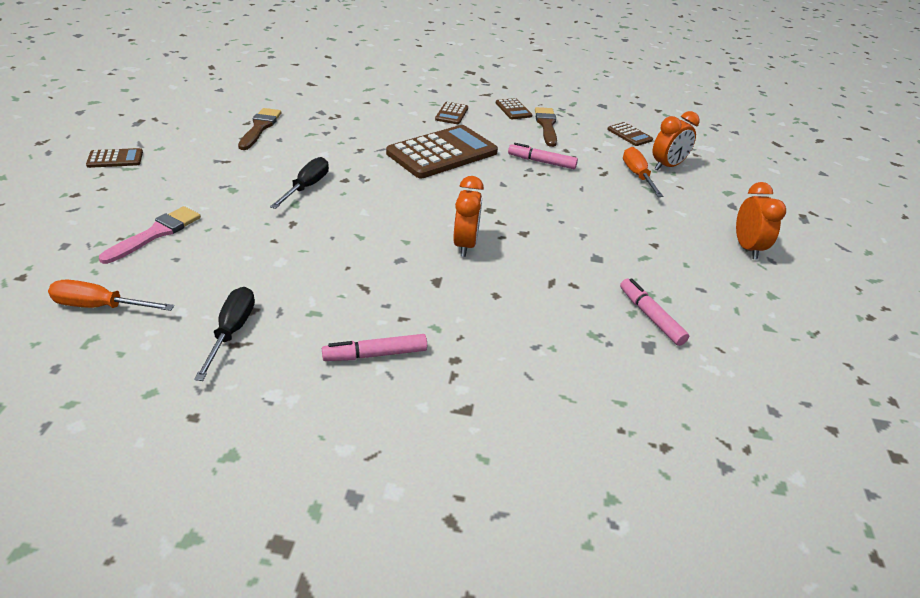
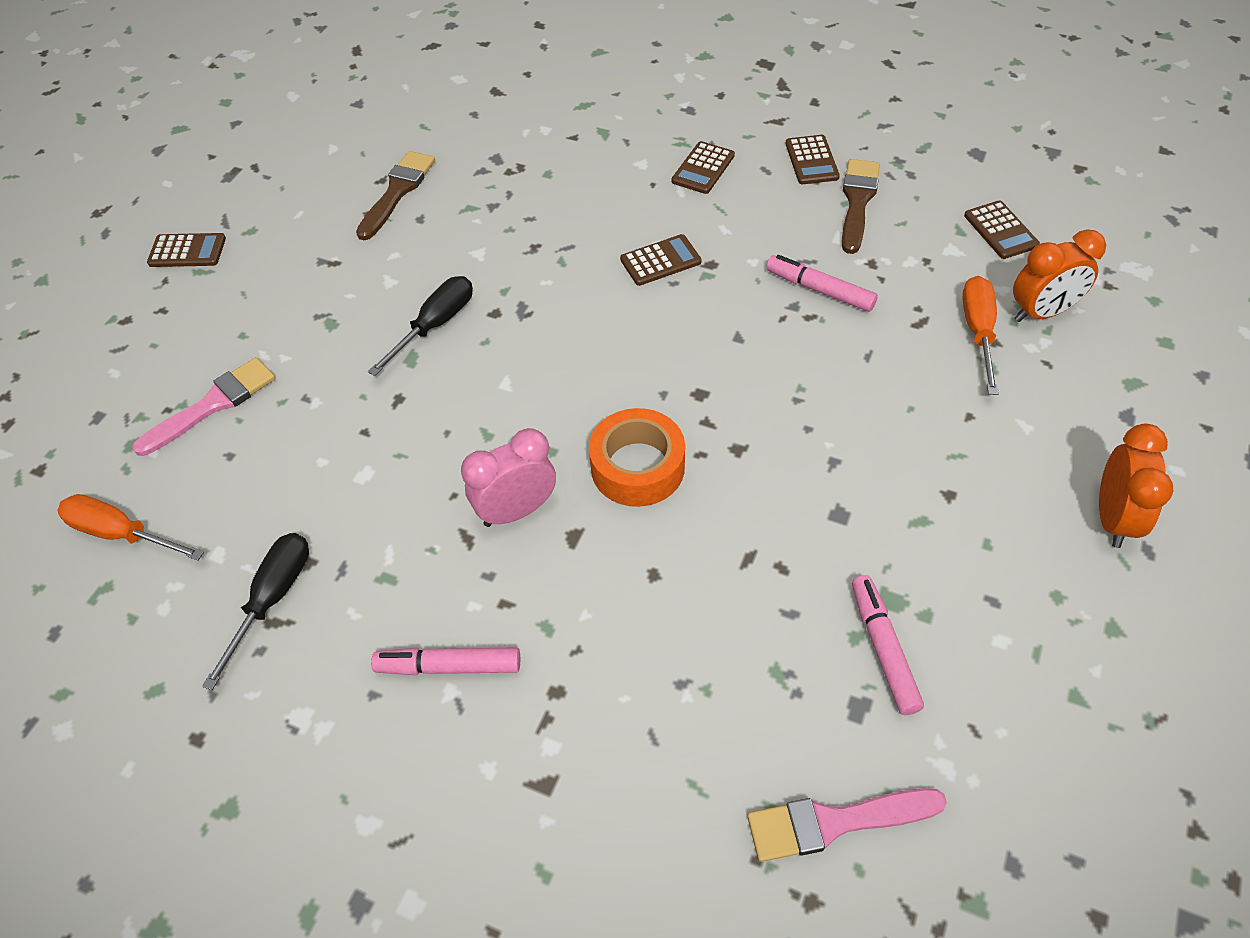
camera: 20 degrees right, 15 degrees up
brown calculator [386,125,498,178] -> brown calculator [620,234,701,286], size x0.45
orange clock [453,176,484,257] -> orange tape [589,408,685,507]
none -> pink clock [461,428,556,527]
none -> pink brush [747,788,947,862]

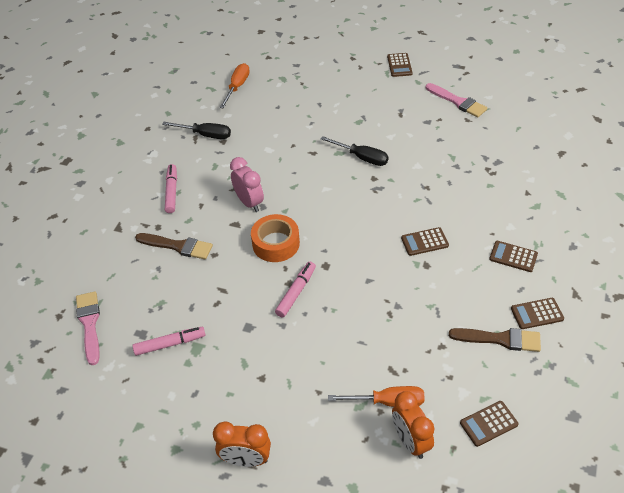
camera: 85 degrees right, 5 degrees down
pink brush [132,357,276,456] -> pink brush moved to [426,83,487,117]
brown brush [356,151,435,240] -> brown brush moved to [135,233,213,259]
brown calculator [620,234,701,286] -> brown calculator turned 105 degrees clockwise [401,227,449,256]
pink marker [766,255,878,312] -> pink marker moved to [275,262,316,317]

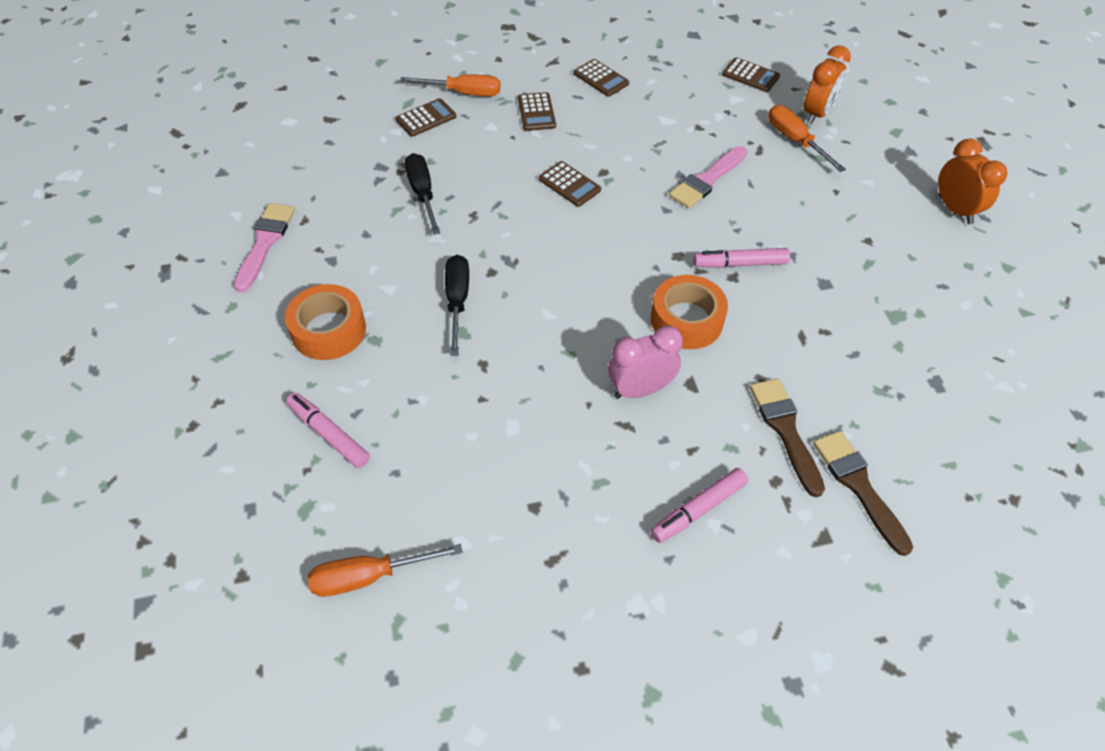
camera: 125 degrees left, 5 degrees up
pink brush [76,291,100,365] -> pink brush moved to [669,146,747,208]
pink marker [132,327,206,356] -> pink marker moved to [286,393,370,468]
black screwdriver [162,122,231,139] -> black screwdriver moved to [405,153,440,235]
pink clock [230,157,264,212] -> pink clock turned 45 degrees clockwise [608,326,683,399]
brown calculator [387,53,413,77] -> brown calculator moved to [396,98,456,137]
brown brush [449,328,541,352] -> brown brush moved to [813,431,913,556]
none -> orange tape [285,284,366,360]
none -> orange screwdriver [400,74,501,96]

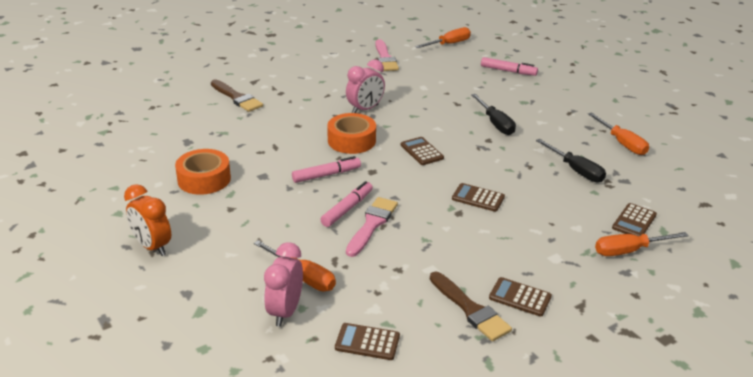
camera: 160 degrees right, 20 degrees down
pink brush [234,203,295,292] -> pink brush moved to [375,39,399,71]
orange tape [285,284,366,360] -> orange tape moved to [175,149,231,195]
brown calculator [518,92,556,131] -> brown calculator moved to [401,137,444,165]
pink marker [650,468,748,543] -> pink marker moved to [320,181,373,227]
brown brush [750,379,825,497] -> brown brush moved to [430,272,512,341]
orange clock [804,45,851,125] -> pink clock [264,242,303,327]
none -> orange screwdriver [588,112,649,155]

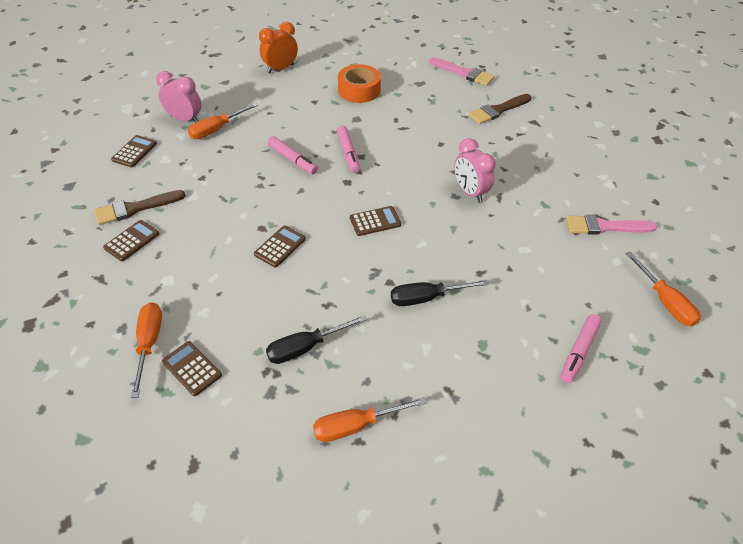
camera: 100 degrees right, 15 degrees up
orange tape [327,113,376,154] -> none
pink brush [346,197,398,257] -> pink brush moved to [429,57,495,86]

